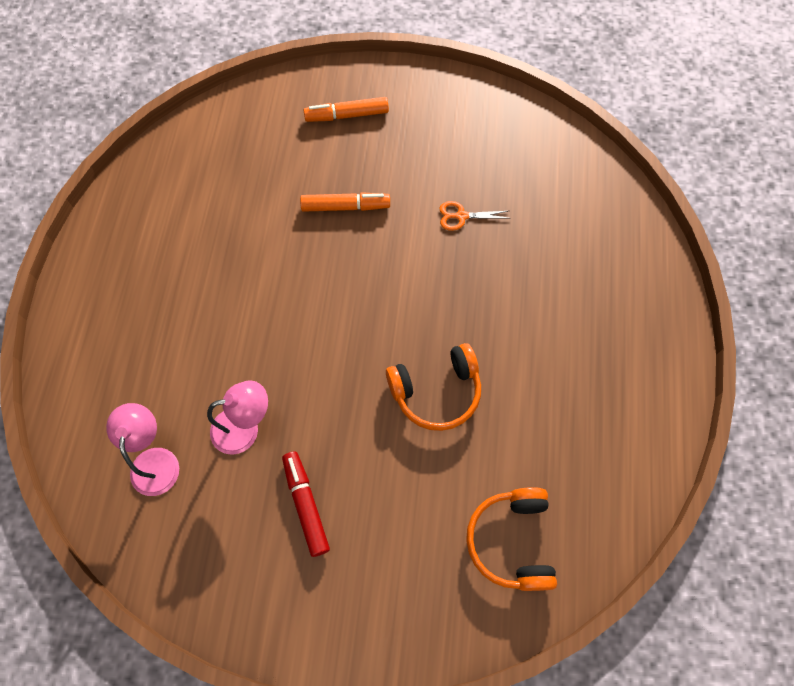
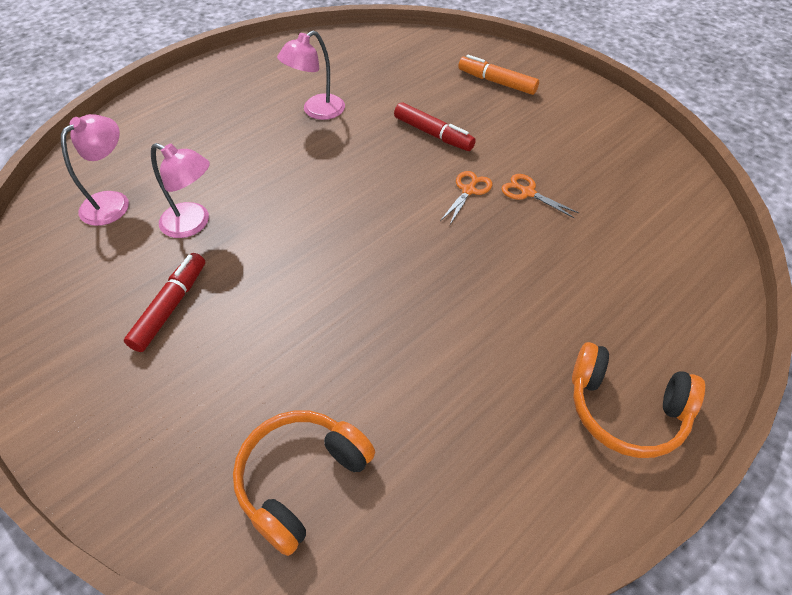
camera: 40 degrees right, 15 degrees down
orange marker [300,192,390,212] -> red marker [394,102,476,151]
orange headphones [386,343,481,431] -> orange headphones moved to [572,342,705,458]
none -> pink lamp [277,31,345,120]
none -> orange scissors [440,171,492,225]

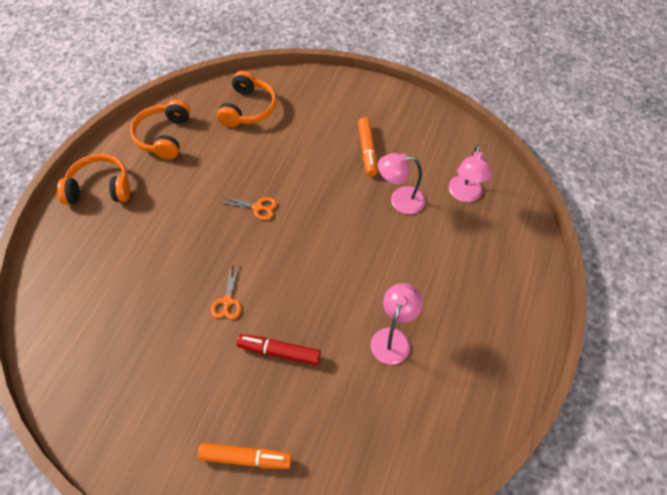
camera: 155 degrees right, 5 degrees up
red marker [124,253,205,352] -> orange marker [358,117,378,176]
orange scissors [501,174,579,218] -> orange scissors moved to [219,196,277,220]
none -> orange headphones [130,100,191,160]

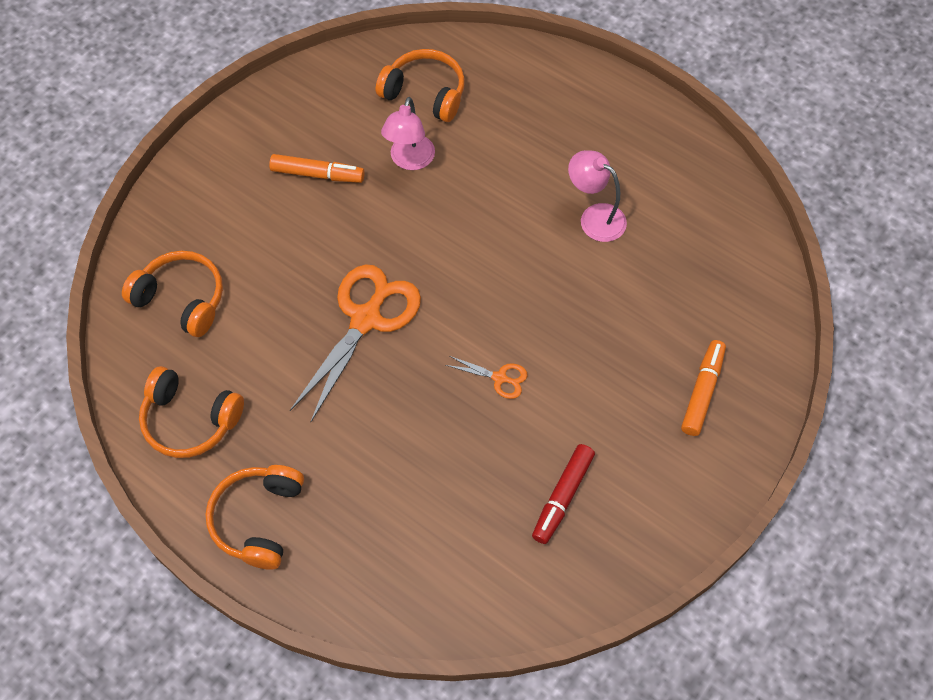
camera: 75 degrees left, 5 degrees up
orange scissors [219,196,277,220] -> orange scissors [290,265,421,422], size x2.23
red marker [237,334,321,365] -> red marker moved to [532,444,595,544]
pink lamp [449,145,492,202] -> orange headphones [376,49,465,122]

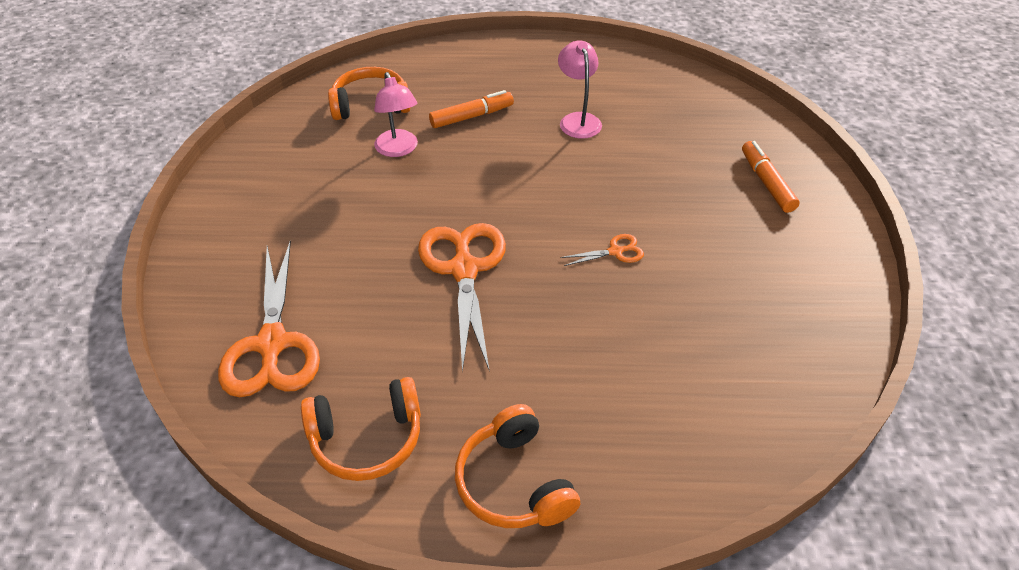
camera: 35 degrees left, 15 degrees down
orange headphones [122,251,223,337] -> orange scissors [218,241,320,397]
orange marker [269,154,365,183] -> orange marker moved to [429,90,514,128]
red marker [532,444,595,544] -> none
pink lamp [568,150,627,242] -> pink lamp turned 75 degrees clockwise [558,40,602,139]

